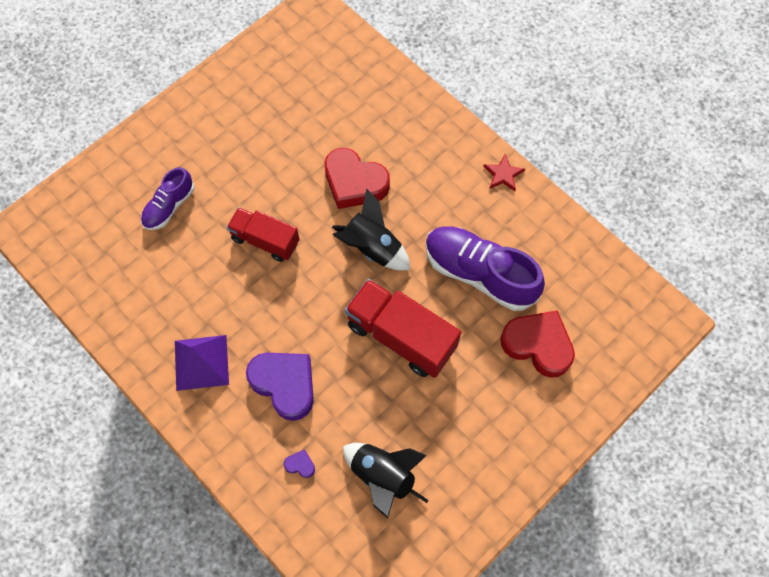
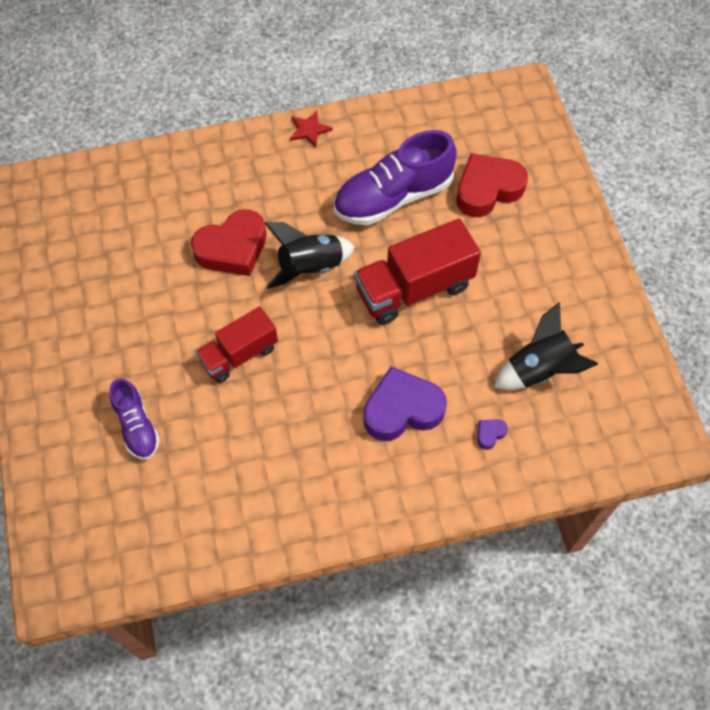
camera: 60 degrees left, 5 degrees down
purple pyramid [175,335,229,391] -> none

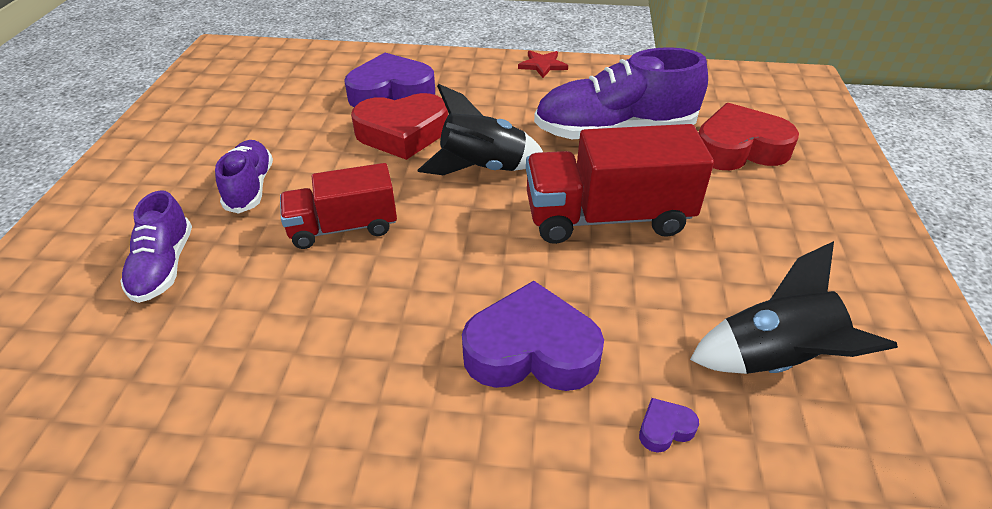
camera: 20 degrees right, 20 degrees down
none -> purple shoe [215,140,273,214]
none -> purple heart [344,53,435,107]

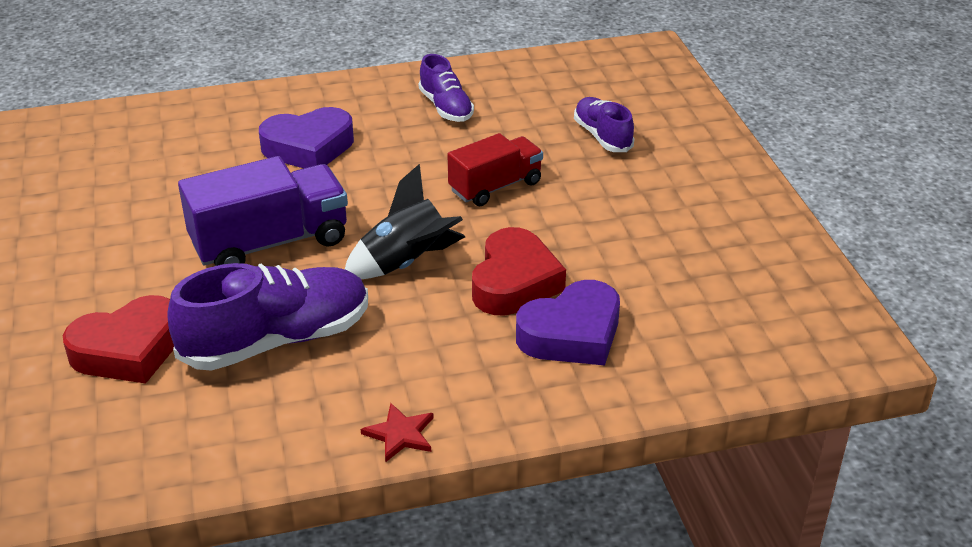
camera: 160 degrees right, 5 degrees down
purple shoe [215,140,273,214] -> purple shoe moved to [419,54,474,122]
red heart [351,93,448,160] -> red heart turned 135 degrees clockwise [472,227,566,316]
red truck [526,124,714,244] -> purple truck [178,156,348,266]
purple heart [639,398,699,453] -> none
black rocket [690,241,898,374] -> none

